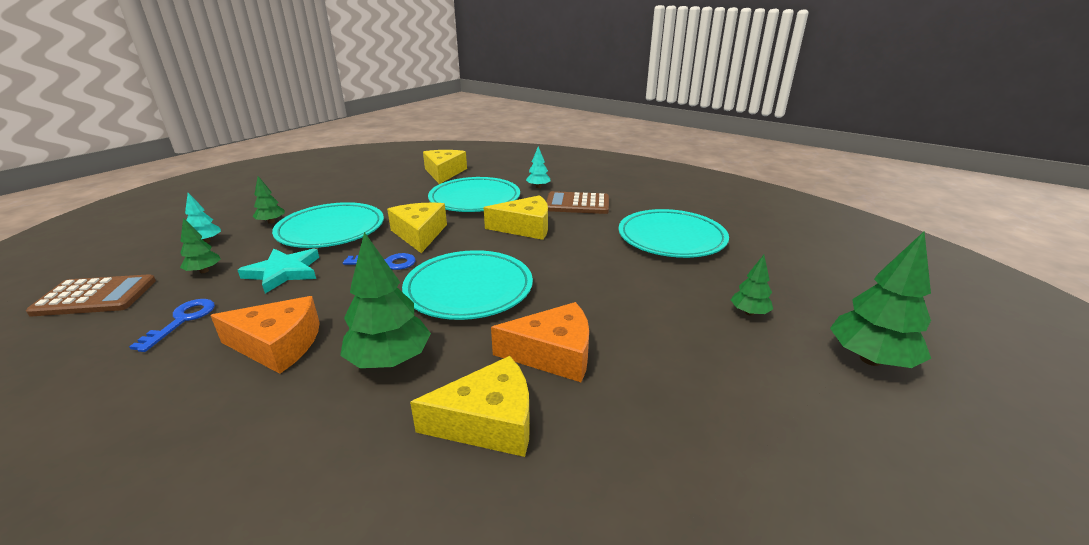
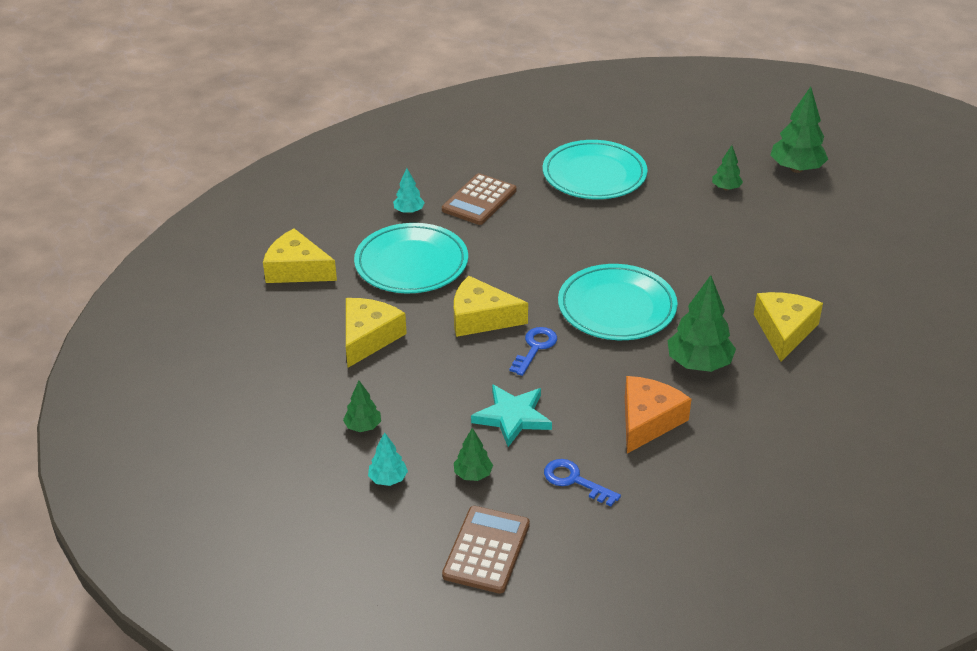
camera: 65 degrees left, 10 degrees up
turquoise plate [272,202,384,248] -> none
yellow cheese [484,195,548,240] -> yellow cheese moved to [346,298,407,368]
orange cheese [491,302,589,382] -> none

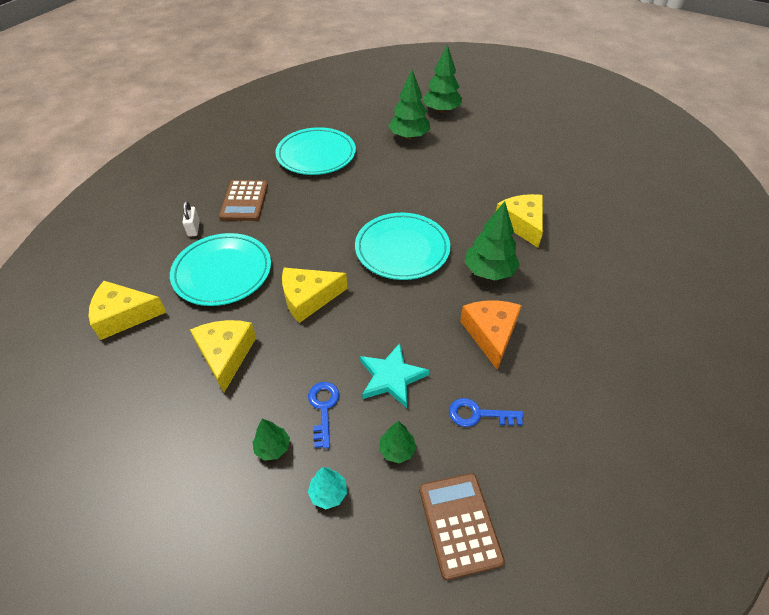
camera: 30 degrees left, 10 degrees up
turquoise tree [393,168,425,214] -> white padlock [182,201,200,237]
blue key [510,327,557,376] -> blue key moved to [308,382,339,449]
green tree [712,145,743,190] -> green tree [388,70,430,140], size x1.87

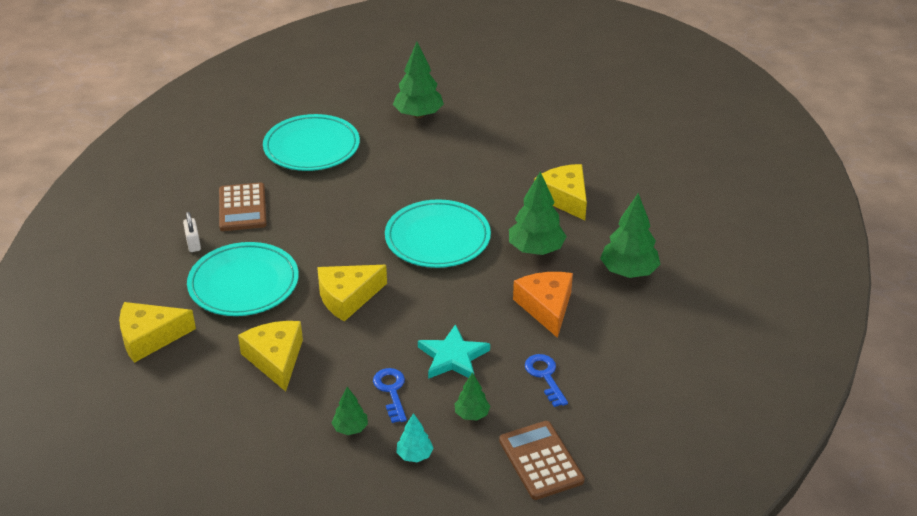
camera: 10 degrees left, 10 degrees down
green tree [423,44,462,113] -> green tree moved to [600,193,660,278]
blue key [449,398,524,427] -> blue key turned 75 degrees clockwise [525,354,568,407]

